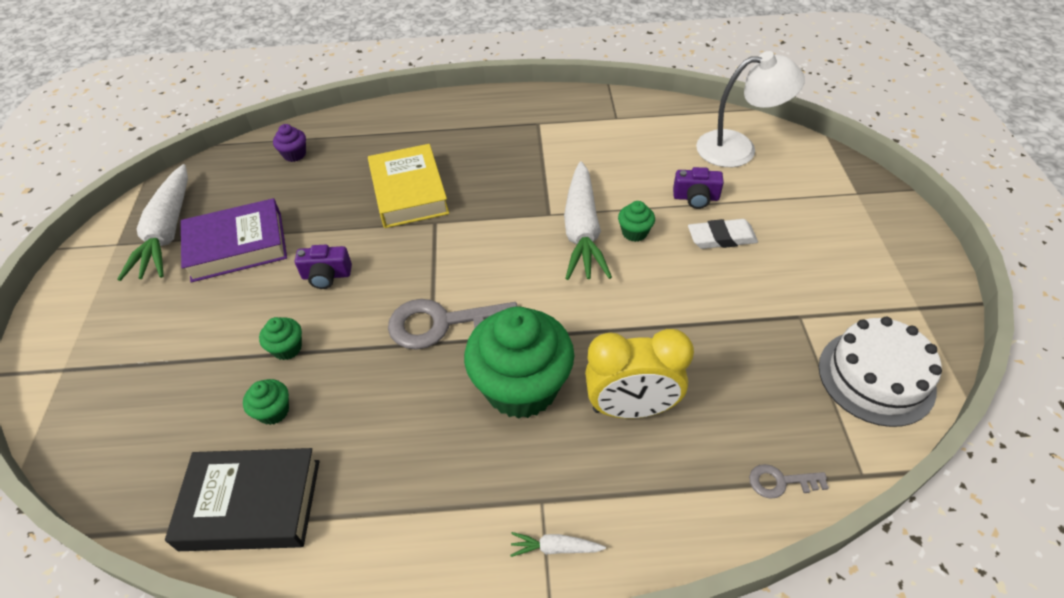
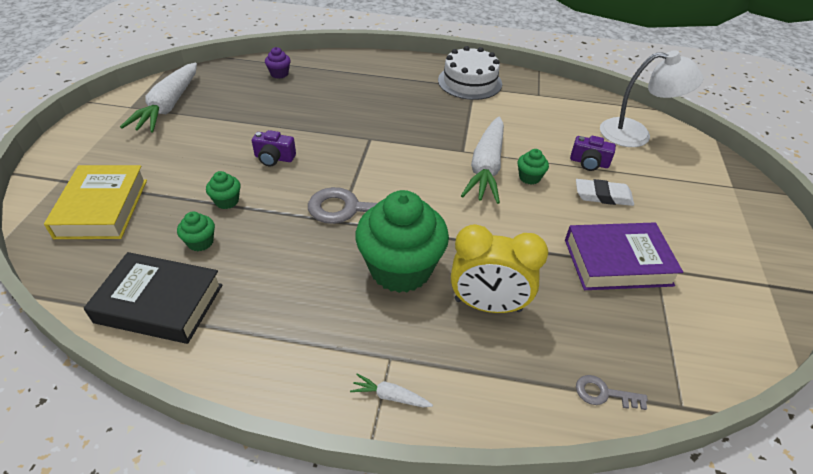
camera: 10 degrees right, 5 degrees down
purple book [181,198,287,282] -> purple book moved to [565,223,683,290]
yellow book [368,144,449,228] -> yellow book moved to [44,165,147,239]
white cake [819,317,942,427] -> white cake moved to [438,46,502,100]

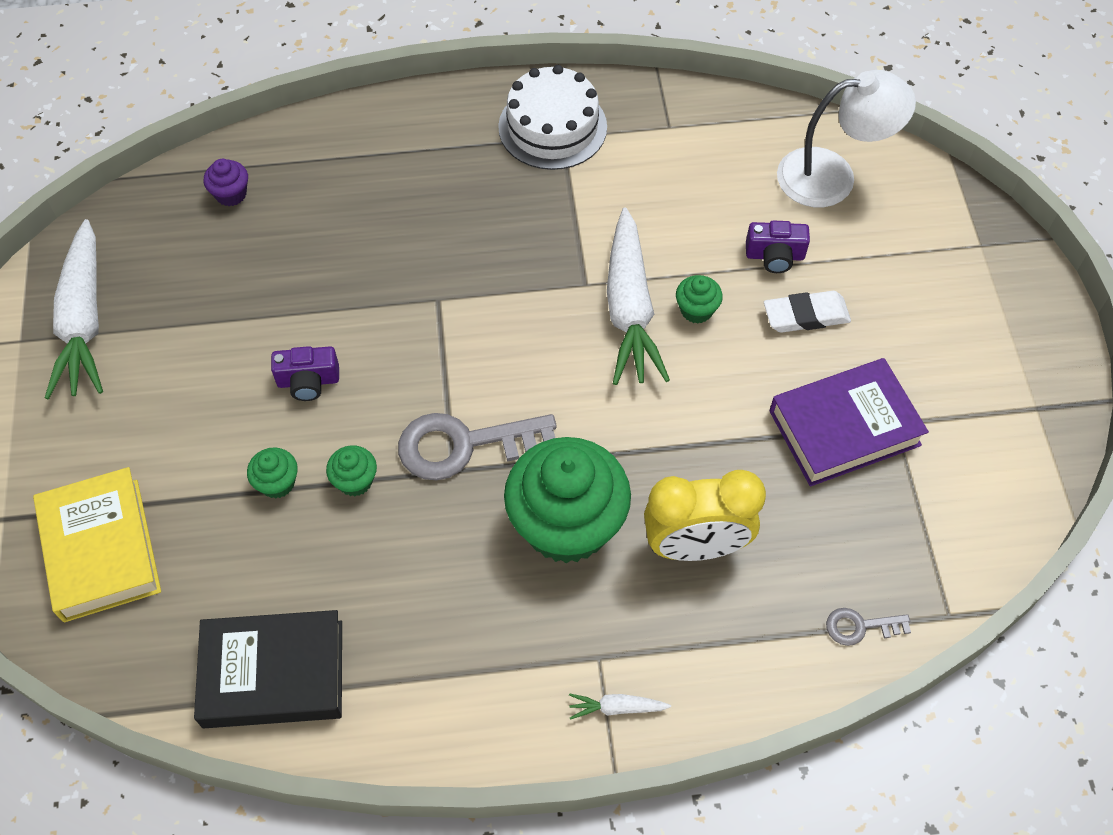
camera: 15 degrees left, 15 degrees up
green cupcake [177,212,215,251] -> green cupcake moved to [326,445,377,496]

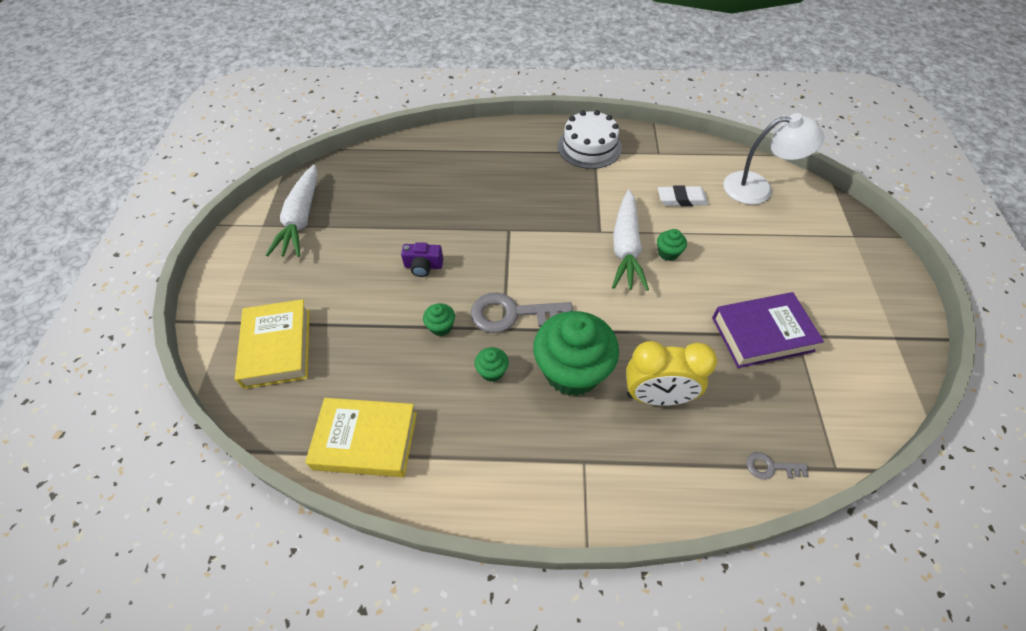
camera: 10 degrees right, 5 degrees down
black book [194,610,342,728] -> yellow book [305,398,417,477]
purple cupcake [204,159,248,206] -> none
green cupcake [247,447,298,499] -> green cupcake moved to [475,347,509,382]
white carrot [569,693,671,720] -> none
purple camera [746,221,810,273] -> none
white eraser [764,291,851,333] -> white eraser moved to [658,185,708,206]

